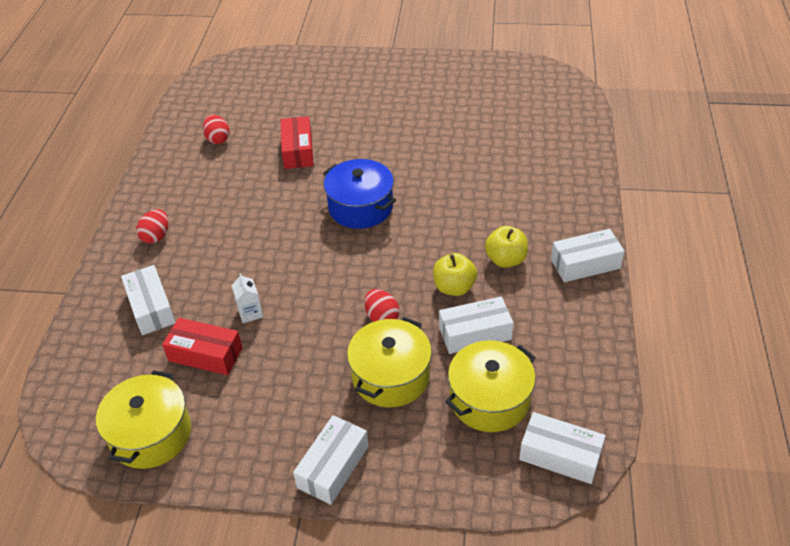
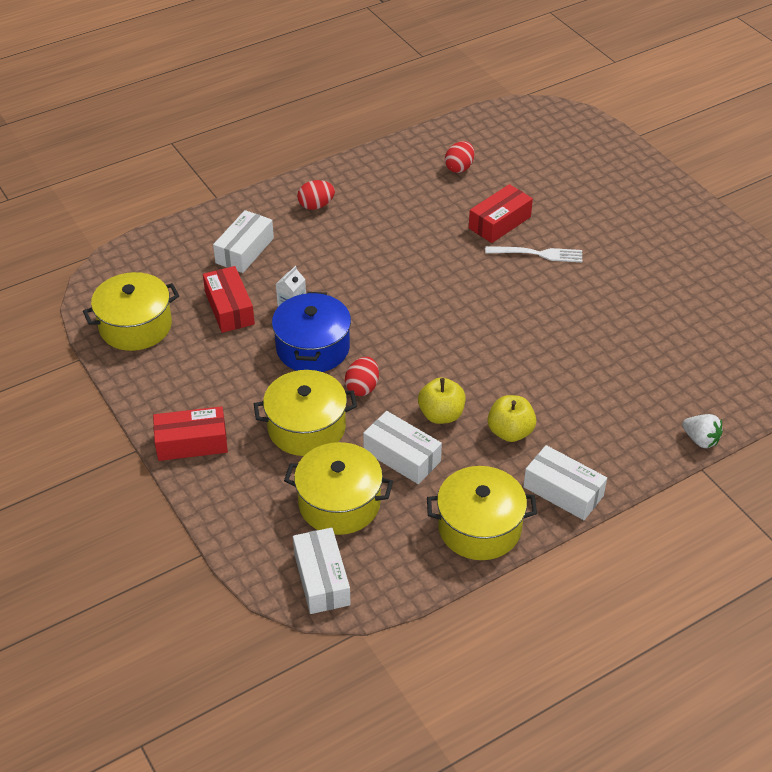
camera: 50 degrees right, 0 degrees up
white box [293,415,369,505] -> red box [153,406,228,461]
blue pot [323,159,396,229] -> blue pot moved to [272,292,351,372]
none -> yellow pot [427,466,537,560]
none -> white fork [485,246,582,262]
none -> white strawberry [682,414,723,448]

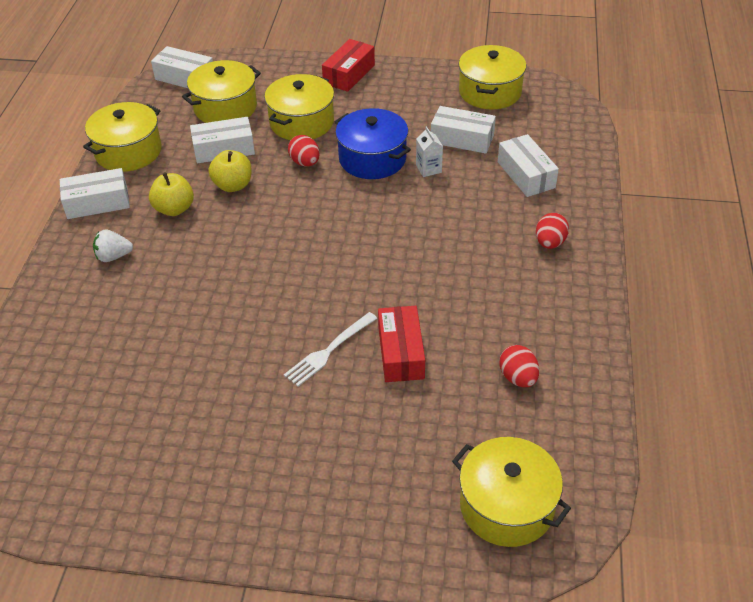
camera: 130 degrees right, 0 degrees up
red box [203,266,255,333] -> white box [431,106,496,153]
white strawberry [682,414,723,448] -> white strawberry moved to [93,229,133,262]
none -> yellow pot [452,437,571,547]

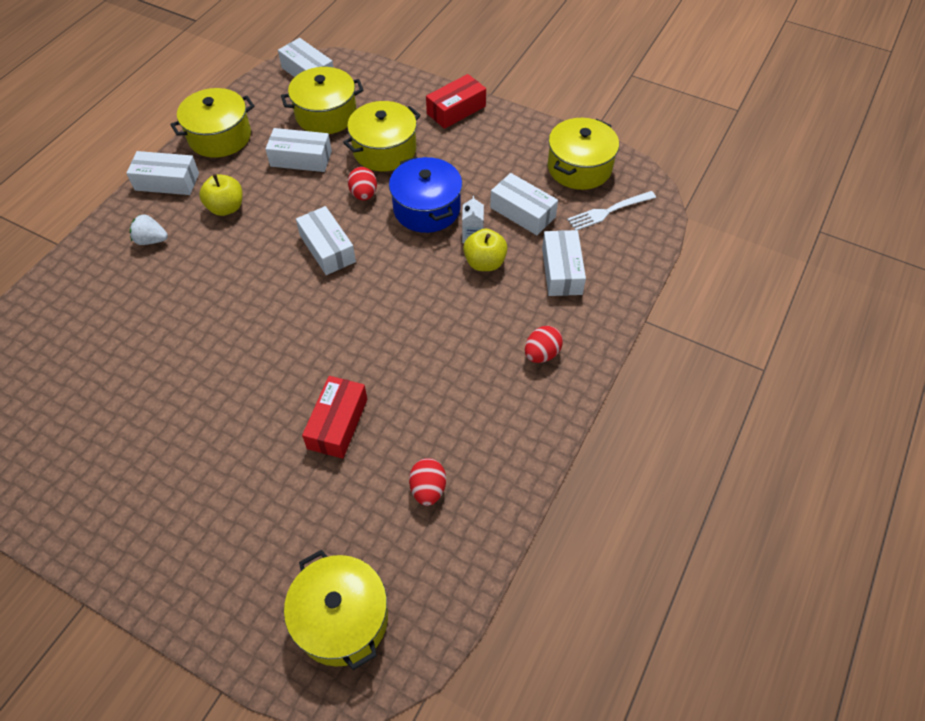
camera: 20 degrees right, 10 degrees up
yellow apple [209,150,251,192] -> yellow apple moved to [463,228,507,271]
white fork [284,312,377,387] -> white fork moved to [567,191,656,230]
none -> white box [296,206,356,275]

